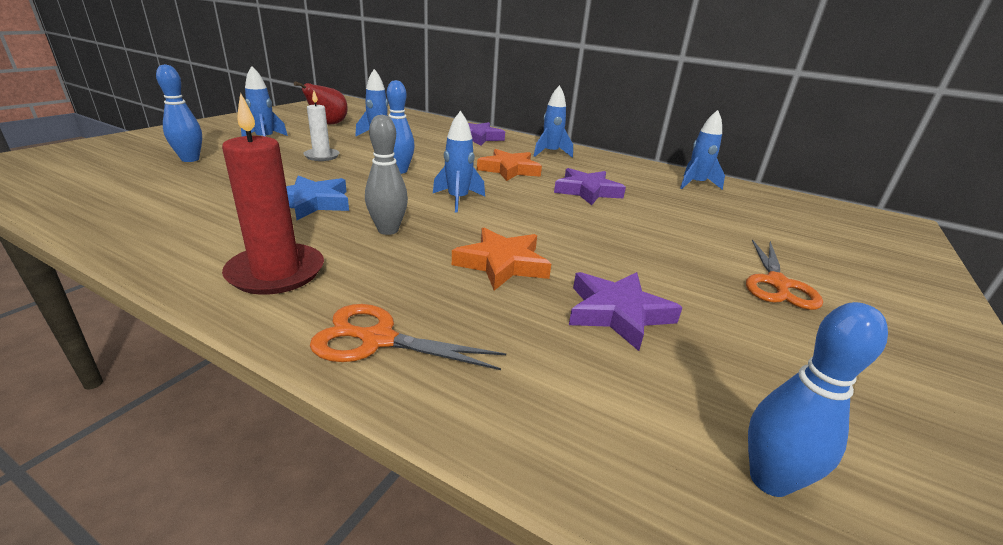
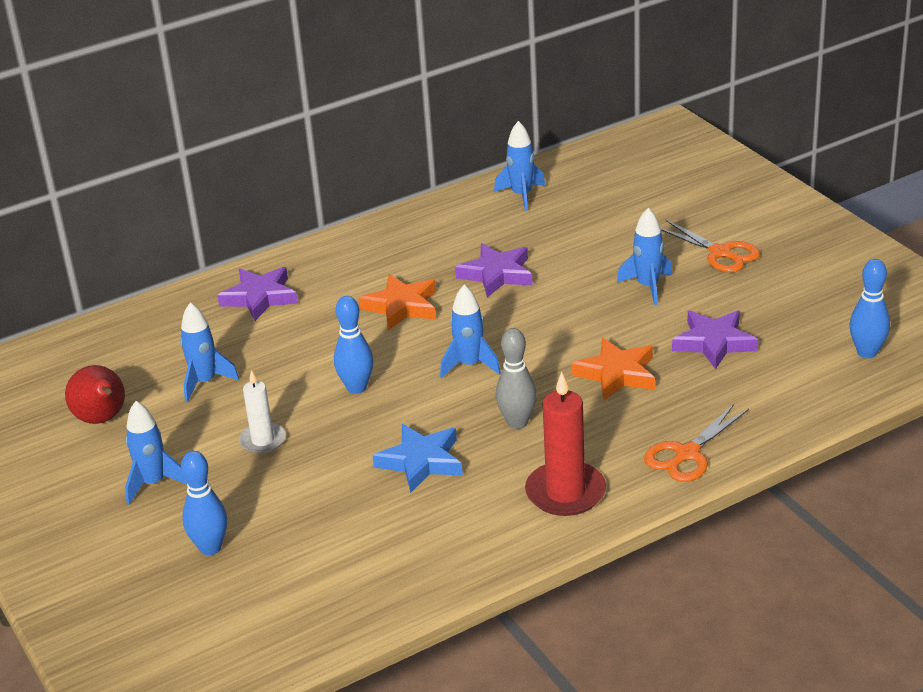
camera: 55 degrees left, 5 degrees up
blue rocket [534,85,573,158] -> blue rocket moved to [617,208,672,305]

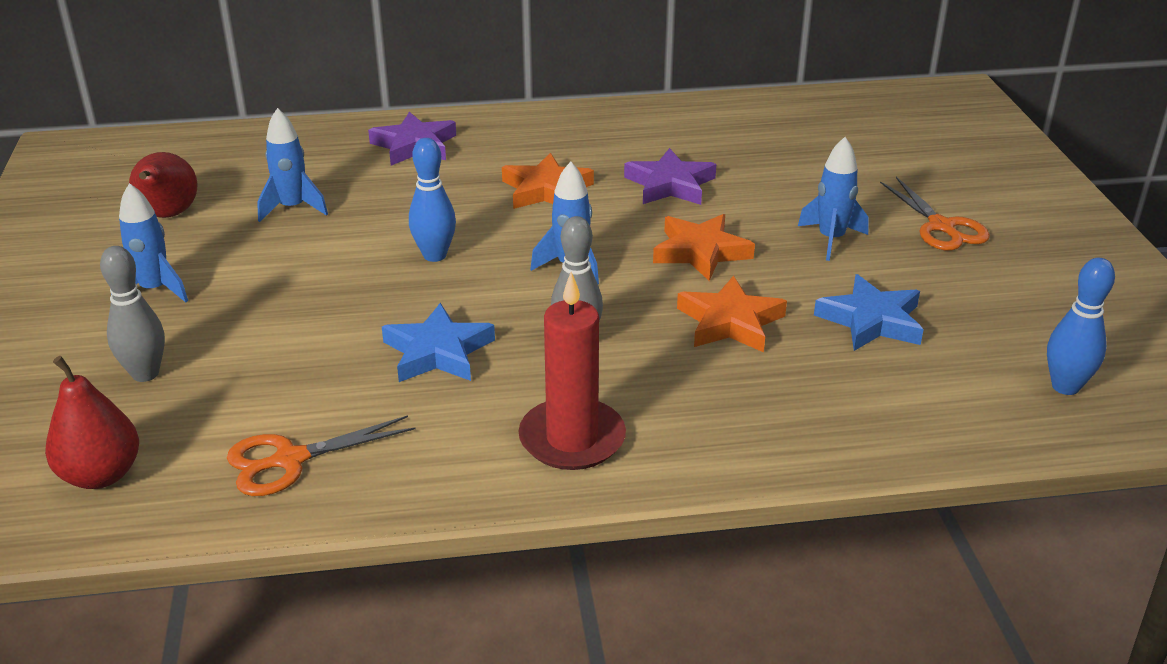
camera: 20 degrees right, 0 degrees up
blue bowling pin [181,451,227,555] -> grey bowling pin [100,246,165,382]
white candle [239,370,286,454] -> none
blue rocket [494,121,546,211] -> none
orange scissors [644,404,749,482] -> orange scissors moved to [227,415,415,496]
purple star [672,311,758,369] -> blue star [814,274,924,351]
none -> red pear [45,356,139,489]
none -> orange star [653,214,755,281]

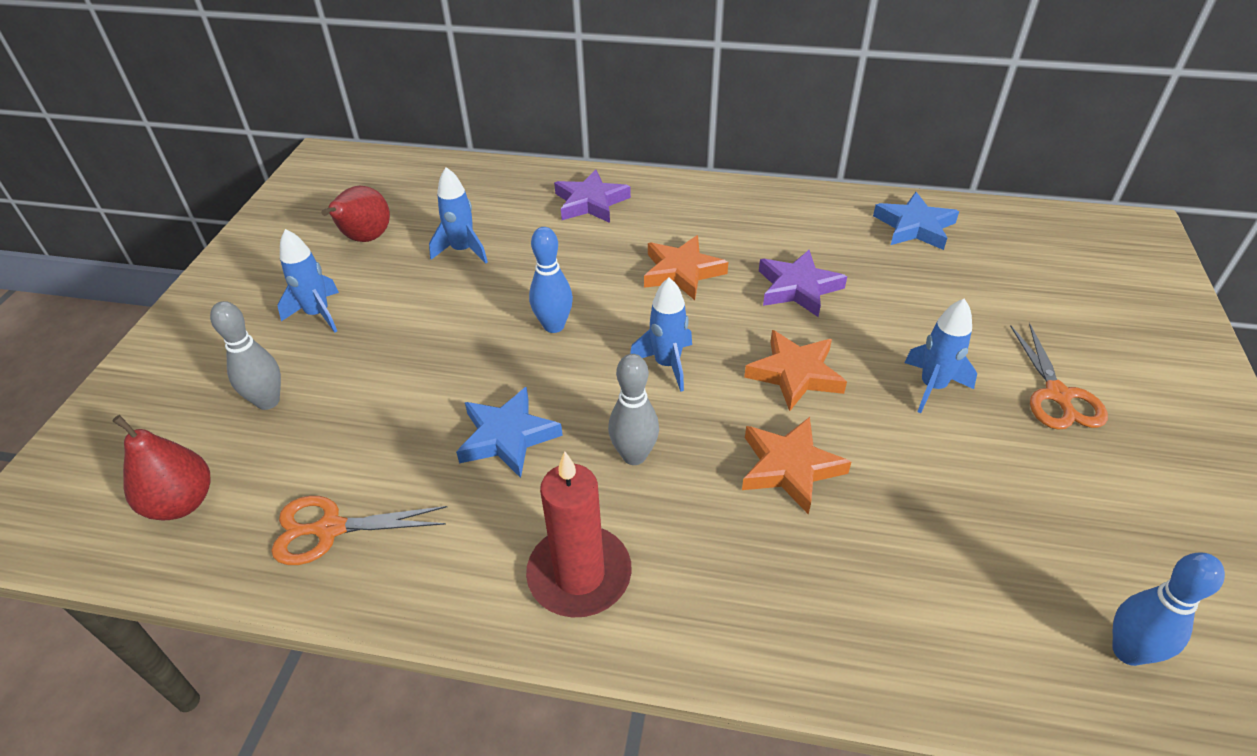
camera: 20 degrees right, 10 degrees up
blue star [814,274,924,351] -> blue star moved to [873,192,959,250]

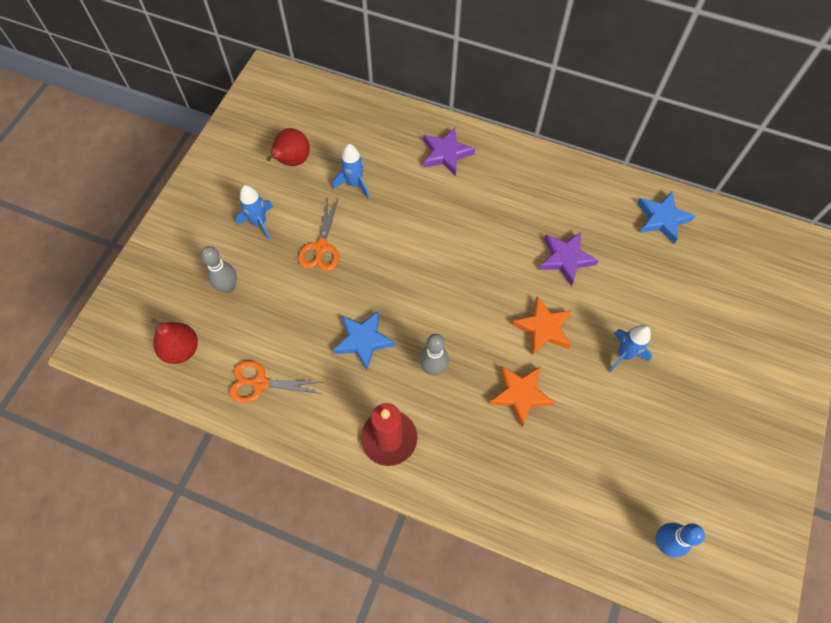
camera: 10 degrees right, 20 degrees up
blue bowling pin [529,227,573,333] -> none
blue rocket [630,278,692,392] -> none
orange star [644,235,728,300] -> none
orange scissors [1010,323,1108,430] -> orange scissors moved to [298,198,339,271]

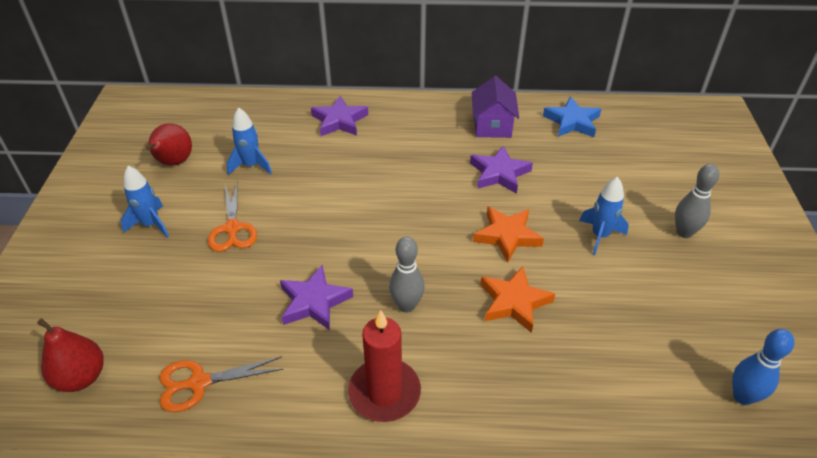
camera: 20 degrees left, 20 degrees down
grey bowling pin [201,246,237,293] -> grey bowling pin moved to [675,164,719,238]
blue star [333,311,395,370] -> purple star [280,265,353,330]
none -> purple house [472,76,519,138]

